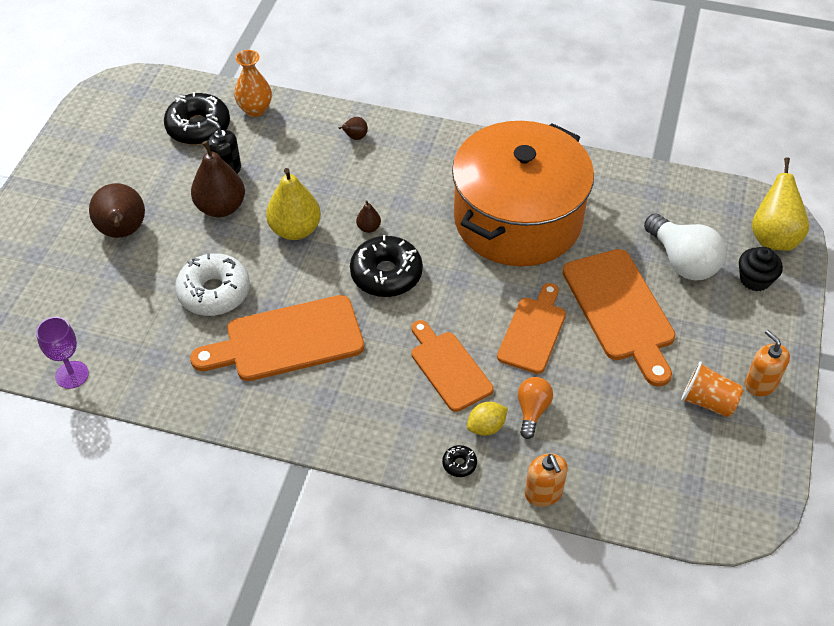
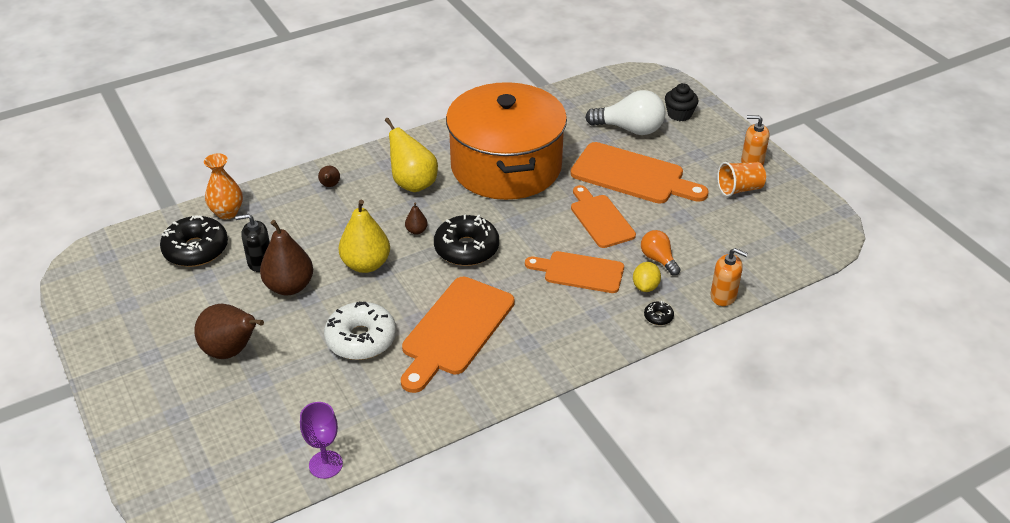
camera: 45 degrees left, 10 degrees down
yellow pear [752,157,809,251] -> yellow pear moved to [385,118,438,192]

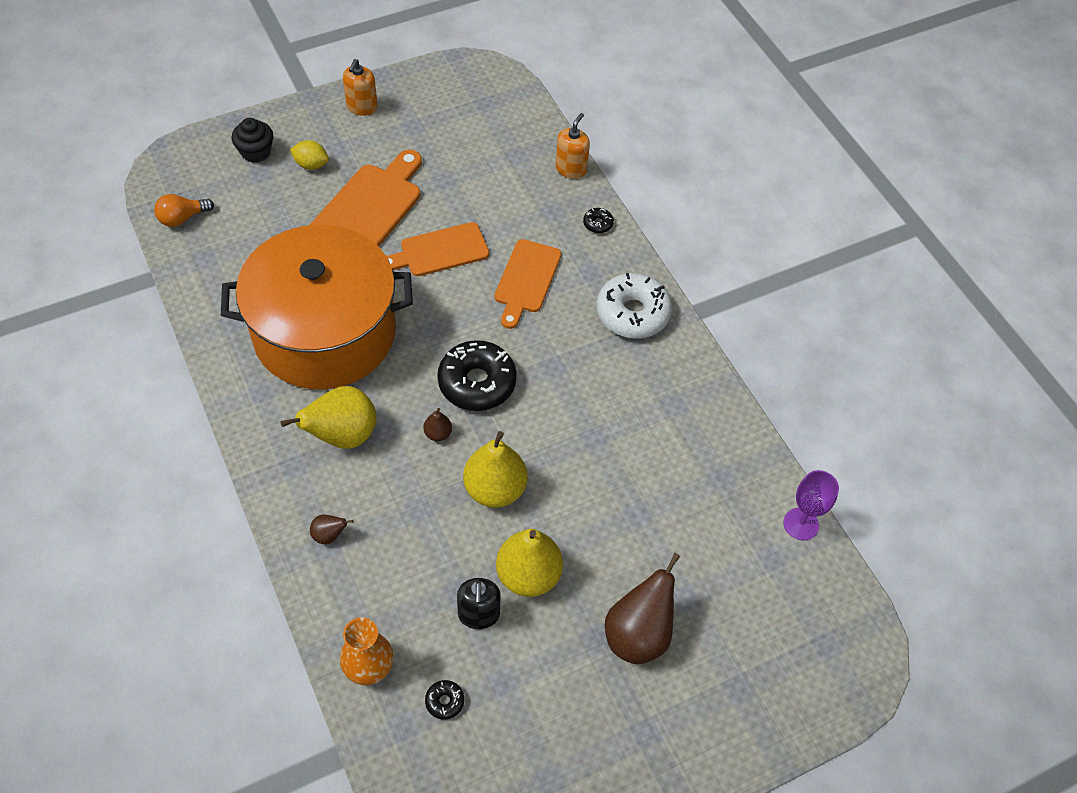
camera: 90 degrees left, 15 degrees up
black donut [160,215,228,267] -> black donut [425,680,464,720], size x0.43
brown pear [260,220,313,295] -> yellow pear [496,529,563,597]
white donut [324,302,396,360] -> white donut moved to [596,273,672,339]
orange cutting board [401,277,515,393] -> none
white light bulb [585,90,665,135] -> none
yellow lemon [633,262,661,292] -> yellow lemon moved to [290,140,329,170]
orange light bulb [641,230,681,276] -> orange light bulb moved to [154,194,214,227]
orange cup [717,162,766,197] -> none

